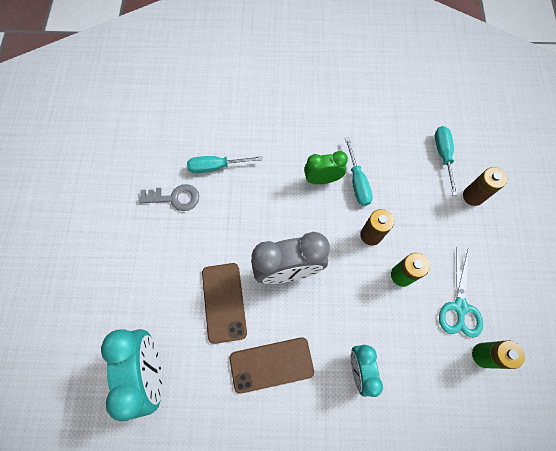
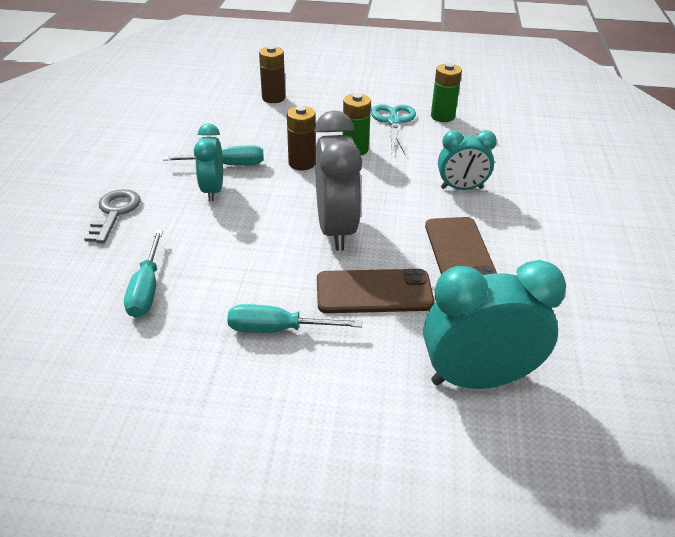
camera: 85 degrees left, 30 degrees down
grey key [139,184,199,211] -> grey key moved to [84,189,141,243]
green clock [304,151,348,184] -> turquoise clock [194,123,223,201]
turquoise screwdriver [435,126,458,195] -> turquoise screwdriver moved to [227,304,362,333]
turquoise scissors [439,247,483,338] -> turquoise scissors turned 105 degrees counterclockwise [371,104,416,154]

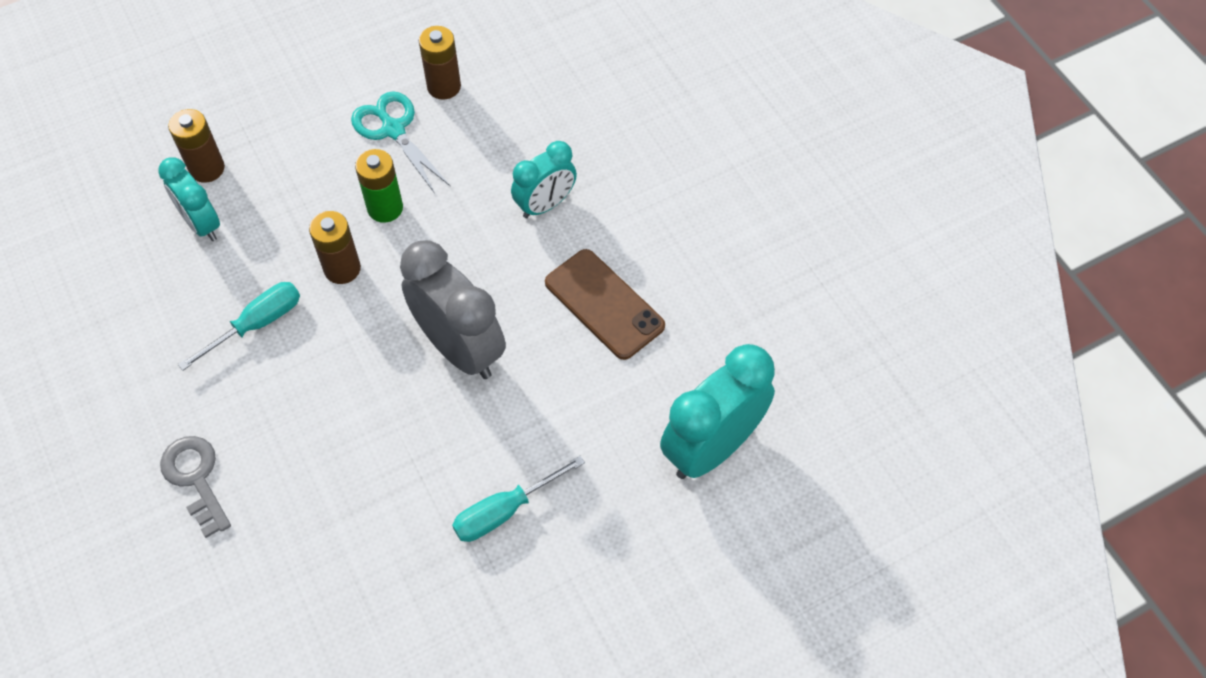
camera: 35 degrees left, 20 degrees up
turquoise screwdriver [124,230,163,318] -> none
turquoise clock [194,123,223,201] -> turquoise clock moved to [158,157,220,241]
brown phone [317,269,435,313] -> none
green battery [431,63,462,122] -> brown battery [419,26,461,100]

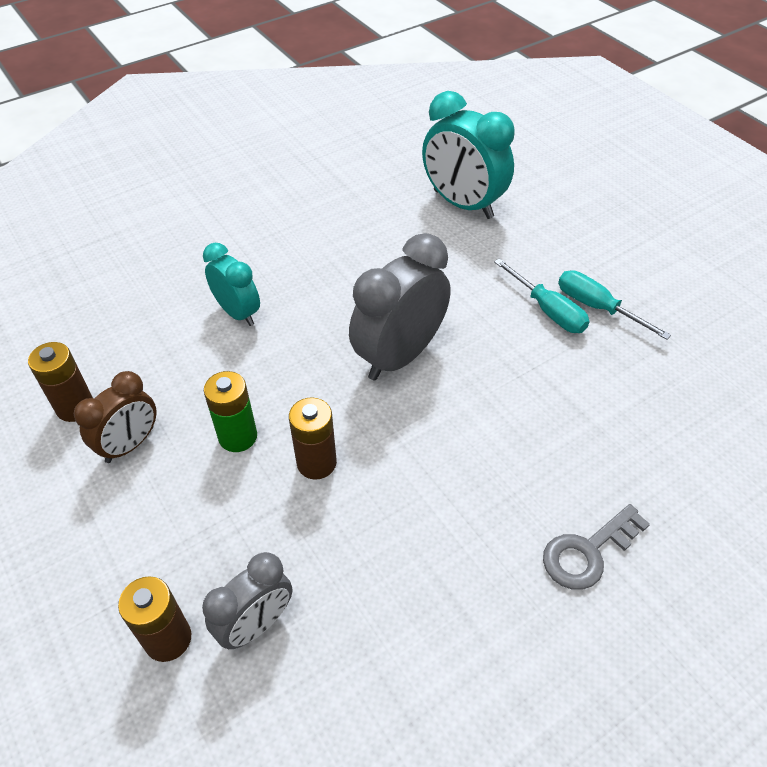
camera: 95 degrees left, 10 degrees down
turquoise clock [158,157,220,241] -> grey clock [202,552,292,649]
turquoise screwdriver [178,282,300,371] -> turquoise screwdriver moved to [558,270,671,340]
turquoise scissors [351,91,451,194] -> brown clock [74,371,156,463]
brown phone [545,249,665,360] -> none

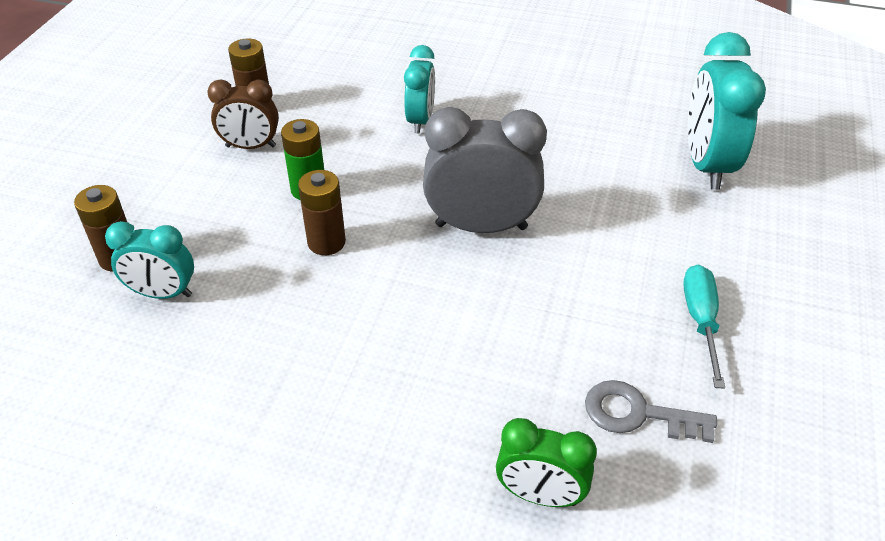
camera: 50 degrees right, 5 degrees down
grey clock [202,552,292,649] -> turquoise clock [105,221,194,299]
turquoise screwdriver [494,258,589,333] -> none
grey key [543,504,650,590] -> grey key moved to [585,380,717,443]
none -> green clock [496,418,597,507]

